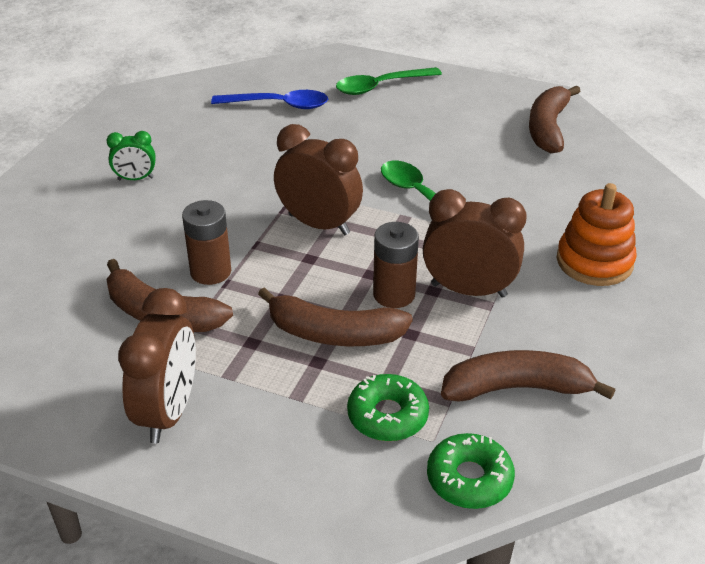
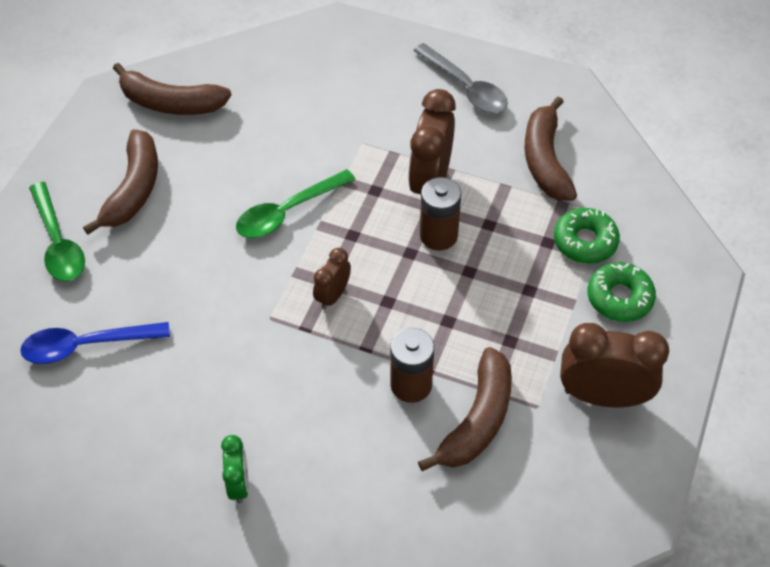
camera: 90 degrees left, 15 degrees up
blue spoon [211,90,328,109] -> blue spoon turned 105 degrees counterclockwise [20,322,170,364]
brown banana [258,287,413,346] -> brown banana moved to [83,129,158,235]
brown clock [274,124,363,235] -> brown clock [313,248,351,310], size x0.54
green donut [427,433,515,509] -> green donut moved to [587,262,656,322]
orange stacking toy [557,183,636,286] -> none
none -> grey spoon [413,43,508,113]

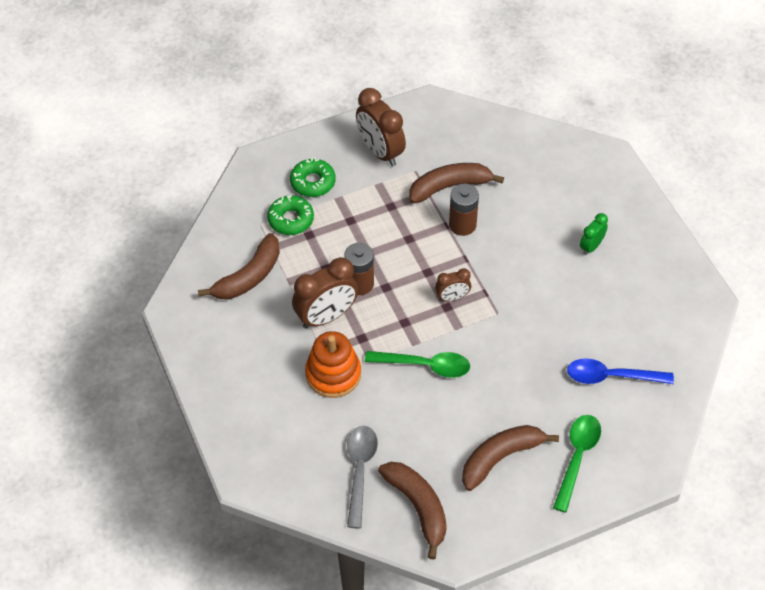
camera: 135 degrees left, 0 degrees up
blue spoon [20,322,170,364] -> blue spoon turned 150 degrees clockwise [567,358,674,384]
grey spoon [413,43,508,113] -> grey spoon moved to [347,426,378,528]
none -> orange stacking toy [305,331,361,398]

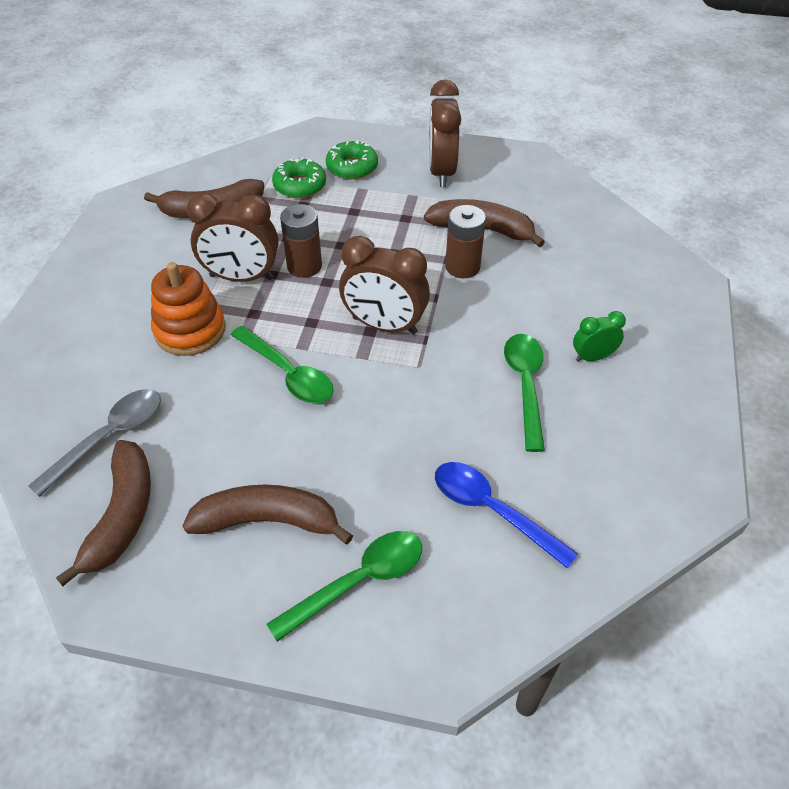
camera: 35 degrees right, 5 degrees down
brown clock [435,268,471,301] -> brown clock [339,236,430,335], size x1.85
none -> green spoon [504,334,545,452]

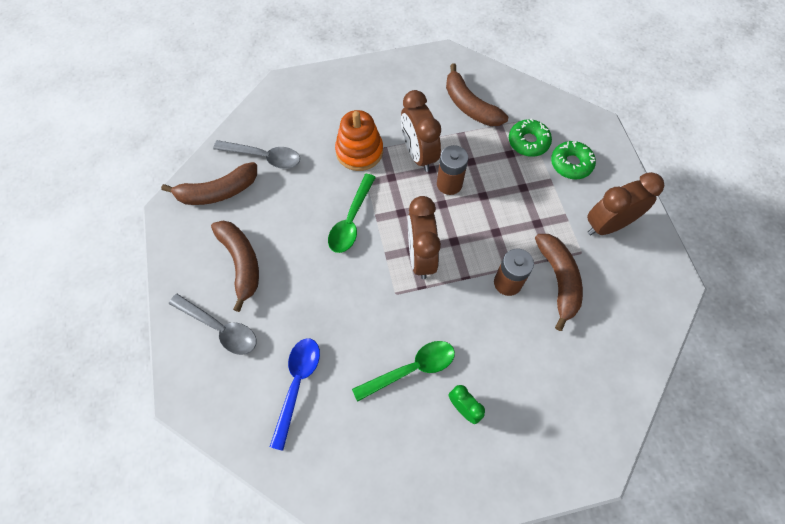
camera: 65 degrees right, 15 degrees up
green spoon [267,531,422,642] -> grey spoon [169,294,257,355]

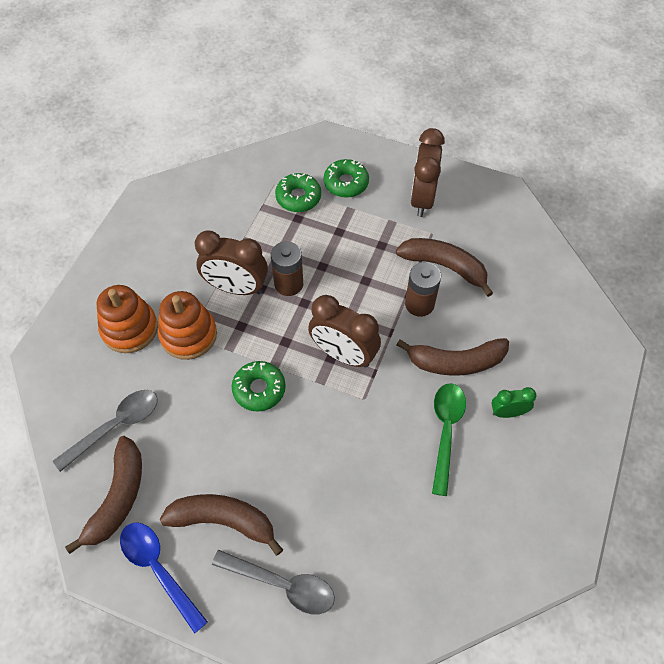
camera: 55 degrees left, 5 degrees down
grey spoon [169,294,257,355] -> grey spoon turned 45 degrees clockwise [212,550,335,614]
blue spoon [270,339,320,451] -> blue spoon moved to [120,522,208,634]
green spoon [328,174,376,253] -> green donut [232,361,286,412]
brown banana [446,63,508,126] -> brown banana moved to [397,338,509,376]
none -> orange stacking toy [97,285,158,353]

